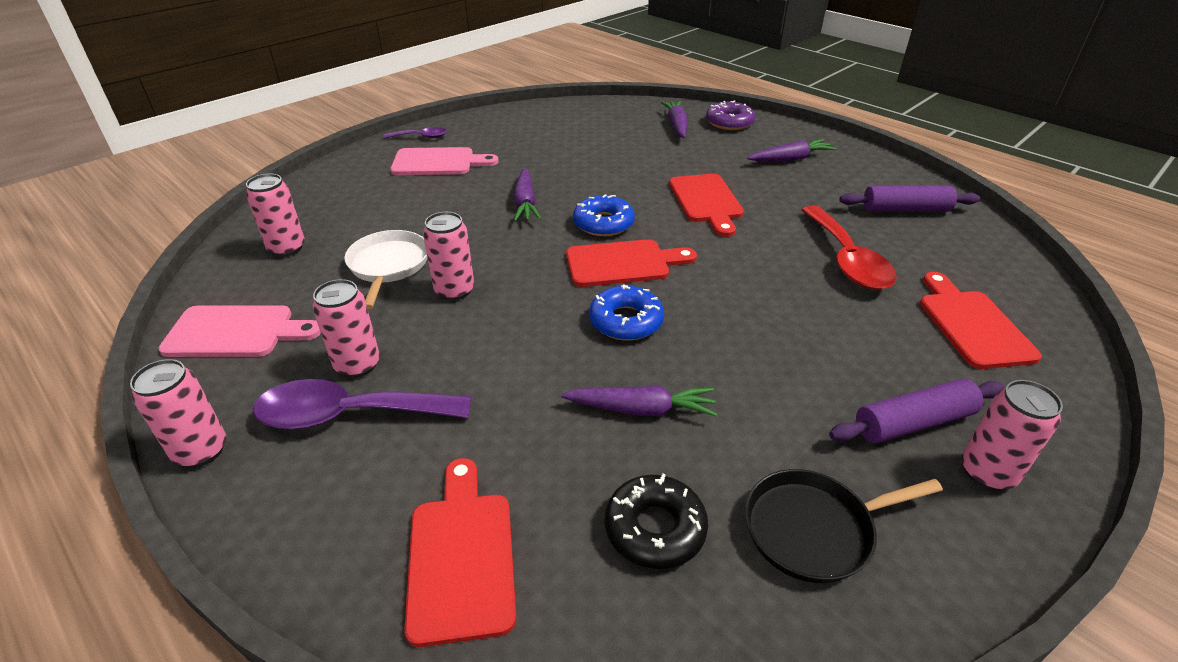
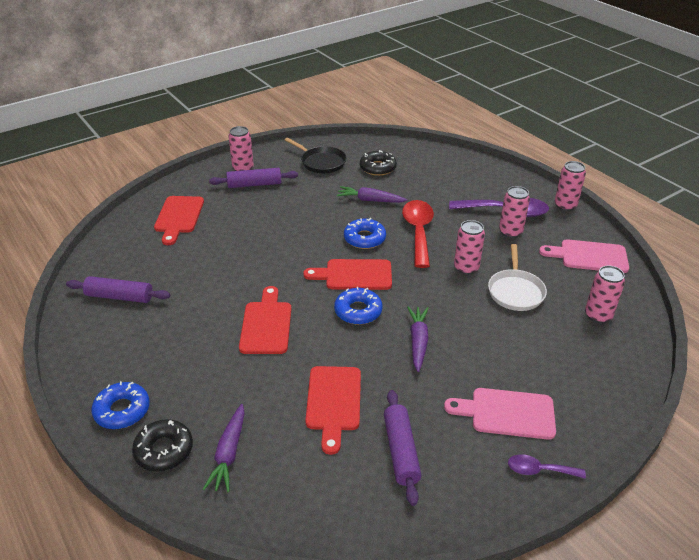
camera: 170 degrees left, 0 degrees up
red cutting board [405,458,516,647] -> red cutting board moved to [305,366,361,455]
purple donut [706,100,755,130] -> black donut [132,419,193,472]
black pan [745,469,943,583] -> black pan turned 45 degrees clockwise [285,138,346,173]
purple carrot [747,139,836,162] -> none
red spoon [802,206,897,290] -> red spoon moved to [402,200,434,268]
none -> blue donut [91,381,150,429]
none -> purple rolling pin [384,390,421,506]

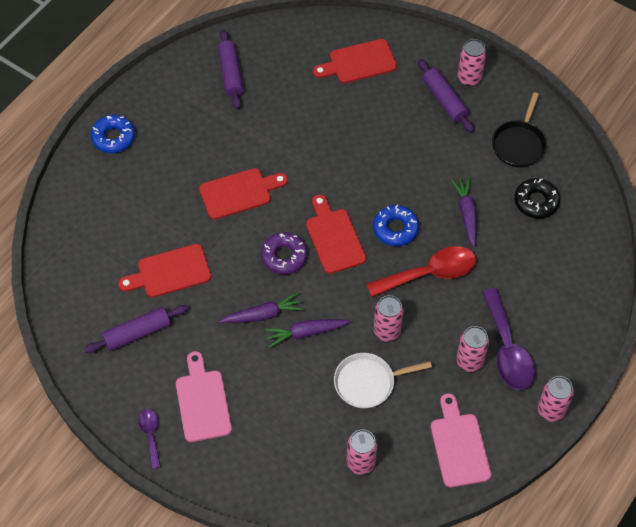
camera: 70 degrees right, 20 degrees up
black donut [132,419,193,472] -> none
purple carrot [203,404,245,492] -> purple carrot moved to [265,319,350,347]
blue donut [334,287,382,325] -> purple donut [261,232,308,274]

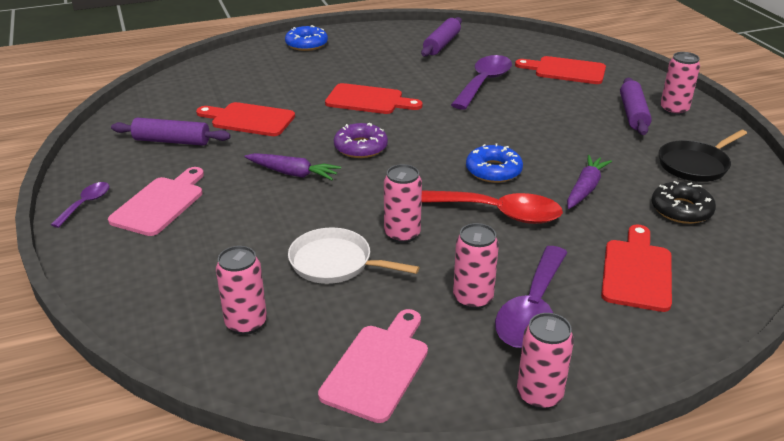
camera: 35 degrees right, 25 degrees down
purple carrot [265,319,350,347] -> none
red cutting board [306,195,366,274] -> red cutting board moved to [601,225,672,312]
none -> purple spoon [451,55,512,110]

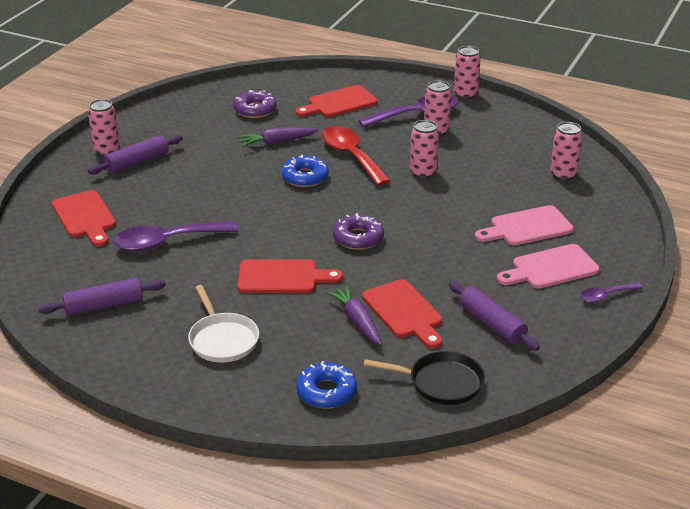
camera: 135 degrees left, 0 degrees up
purple carrot [244,153,341,180] -> purple carrot moved to [326,285,382,345]
blue donut [285,25,328,51] -> blue donut moved to [296,361,357,409]
white pan [288,227,419,284] -> white pan moved to [188,285,259,362]
pink cutting board [318,309,428,423] -> pink cutting board moved to [475,205,573,245]
red cutting board [325,83,423,114] -> red cutting board turned 120 degrees clockwise [237,259,343,293]
black donut [652,181,716,224] -> purple donut [233,90,277,118]
black pan [659,130,747,182] -> black pan moved to [364,351,485,405]

